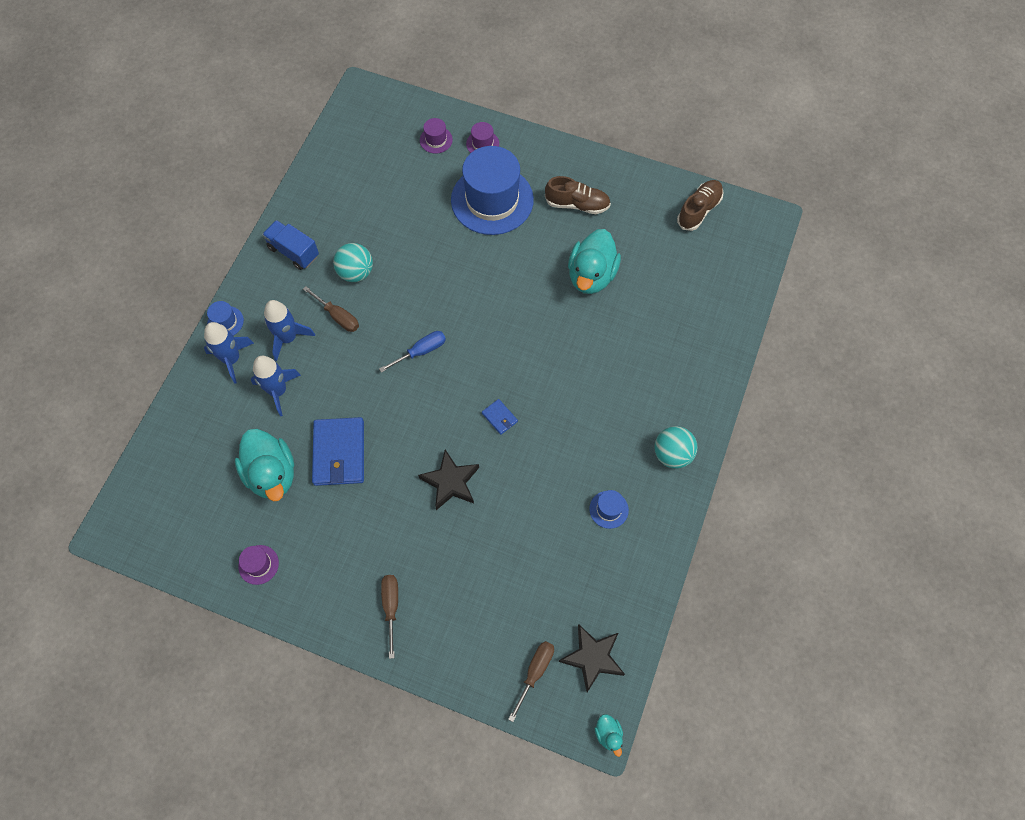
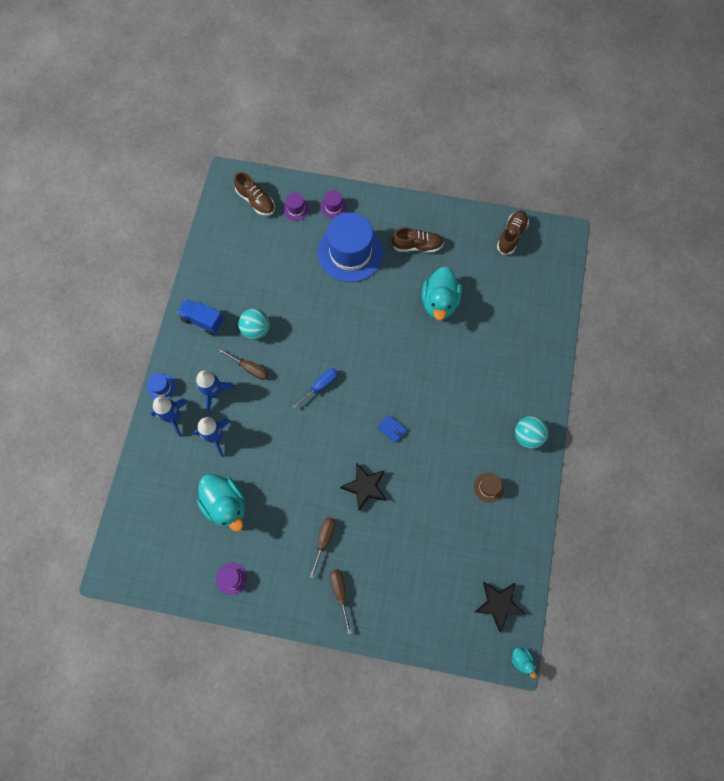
camera: 10 degrees left, 5 degrees up
blue wallet [312,417,364,486] -> none
brown screwdriver [508,641,554,722] -> brown screwdriver moved to [309,517,335,579]
blue hat [589,490,629,529] -> brown hat [474,473,504,503]
none -> brown shoe [234,172,275,216]

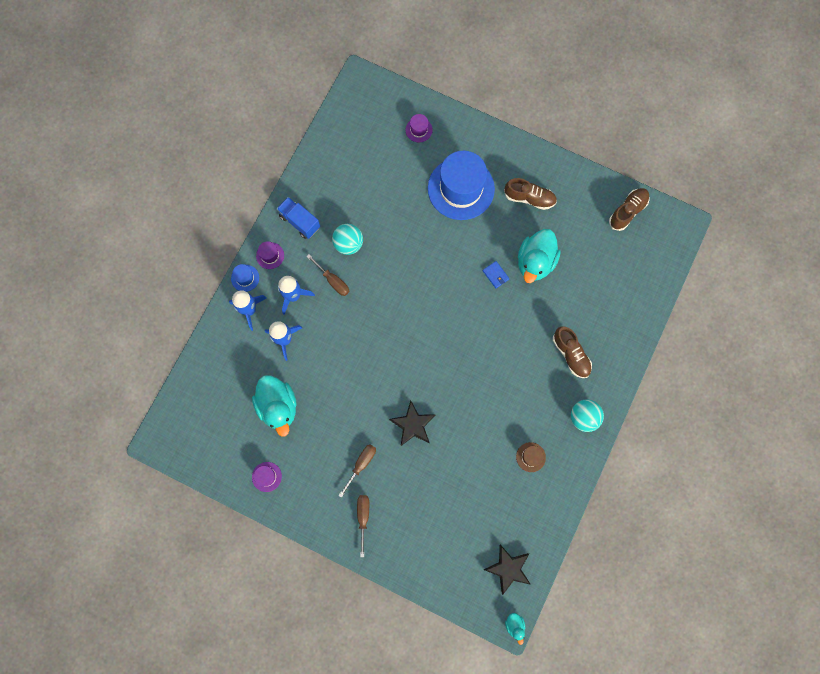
camera: 15 degrees right, 5 degrees up
brown shoe [234,172,275,216] -> brown shoe moved to [553,326,592,378]
blue screwdriver [292,368,338,409] -> none
purple hat [320,190,347,218] -> purple hat moved to [256,241,284,269]
blue wallet [378,415,407,443] -> blue wallet moved to [483,261,509,288]

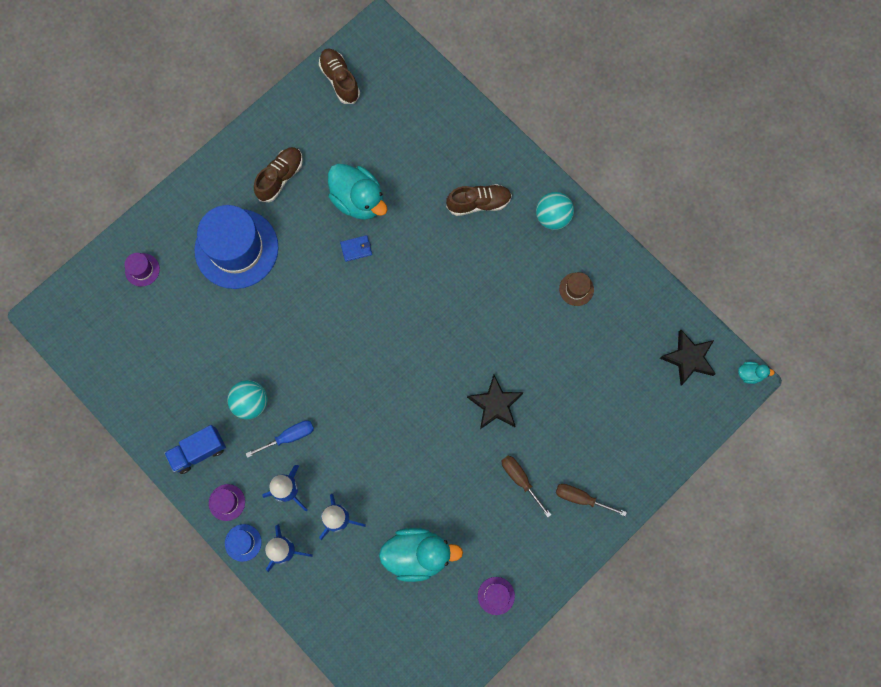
camera: 70 degrees left, 0 degrees up
brown screwdriver [307,254,349,296] -> blue screwdriver [245,421,314,458]

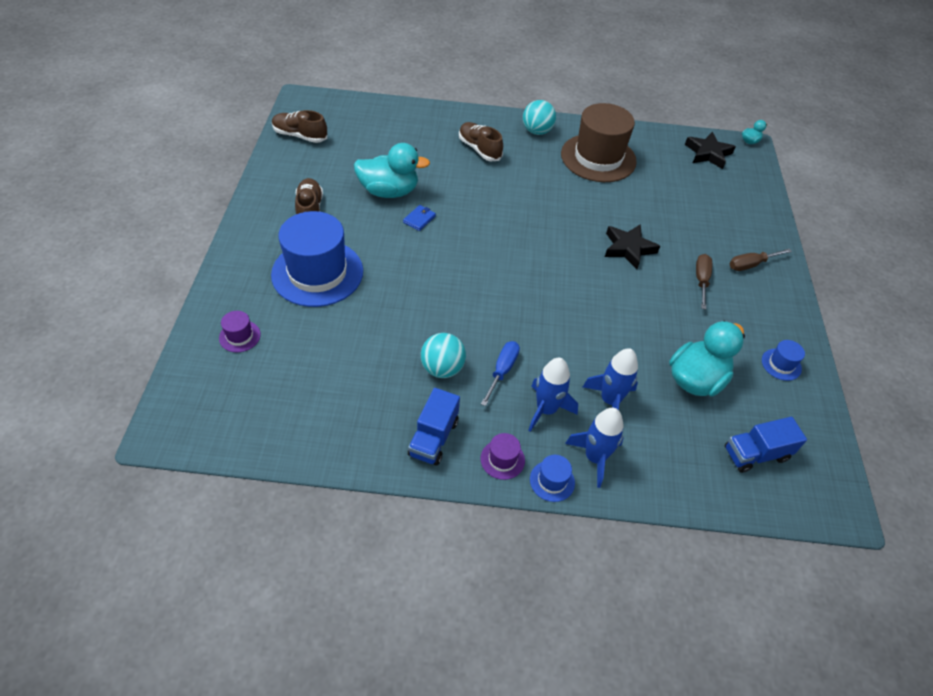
camera: 45 degrees left, 25 degrees down
brown shoe [446,184,512,216] -> brown shoe turned 75 degrees counterclockwise [459,122,503,161]
purple hat [478,577,515,615] -> blue hat [762,340,805,381]
brown screwdriver [502,455,551,517] -> brown screwdriver turned 90 degrees clockwise [696,254,712,309]
brown hat [559,272,594,306] -> brown hat [561,103,637,182], size x2.43
none -> blue truck [725,417,807,473]

